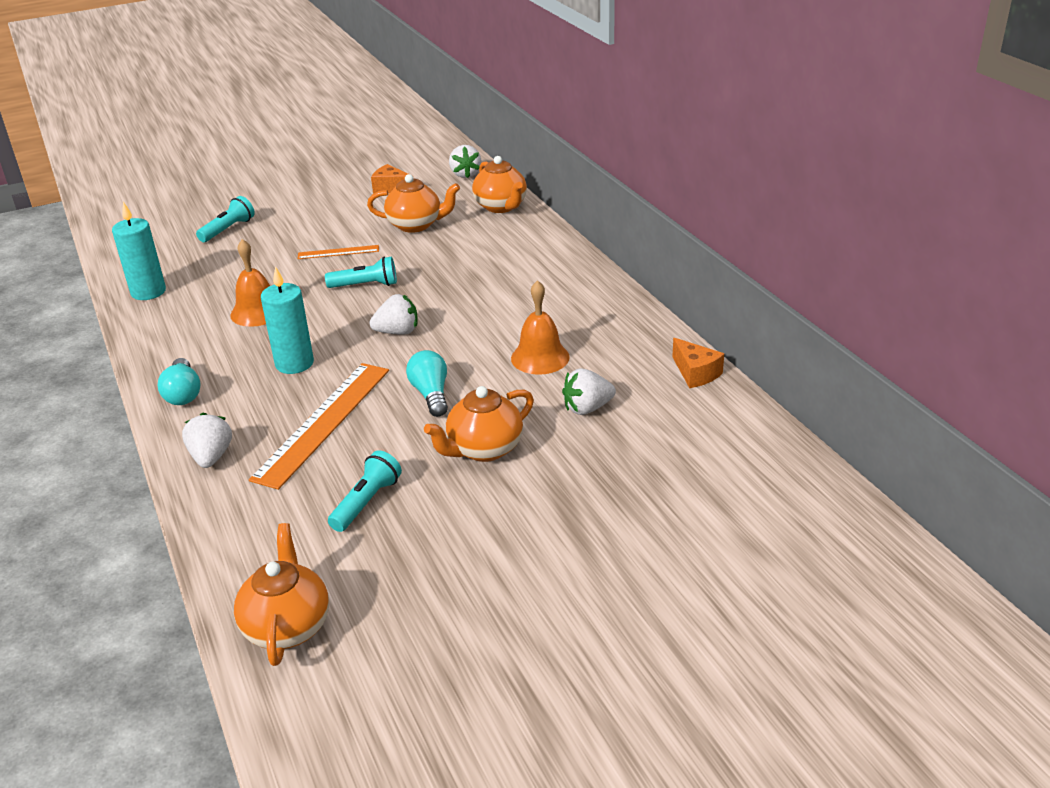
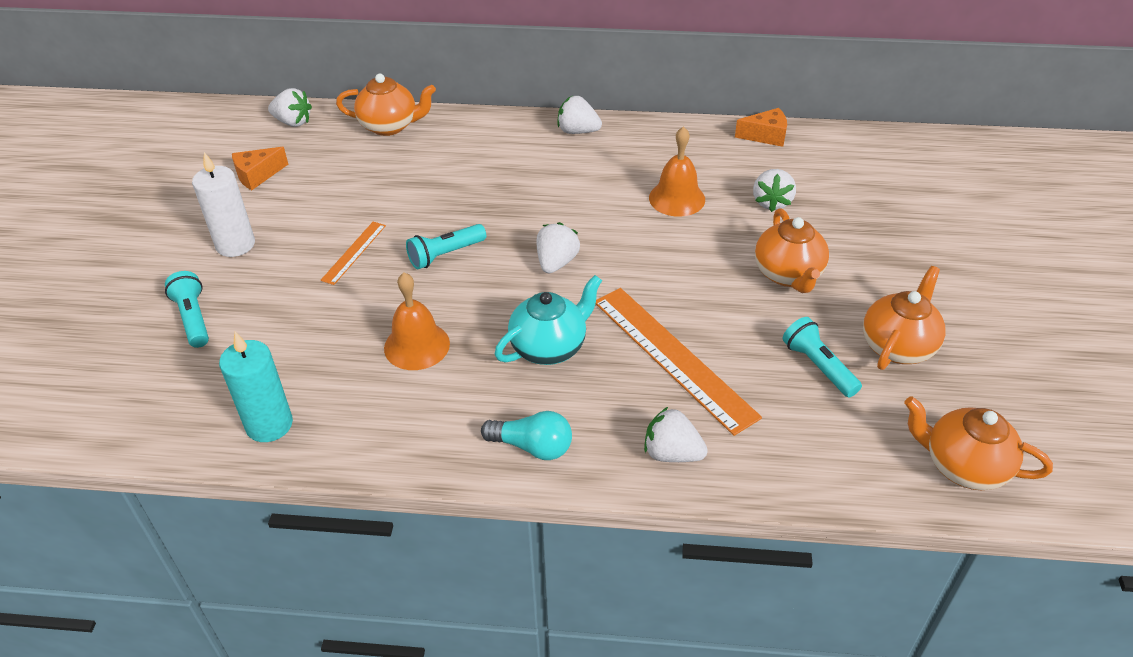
camera: 60 degrees left, 10 degrees up
turquoise candle [261,266,314,374] -> turquoise teapot [495,275,602,365]
turquoise flashlight [325,257,397,288] -> turquoise flashlight turned 150 degrees counterclockwise [406,224,486,269]
orange teapot [367,174,460,233] -> orange teapot moved to [863,266,945,370]
turquoise light bulb [406,350,448,417] -> none
none -> white candle [192,152,255,257]
none -> white strawberry [557,96,602,134]

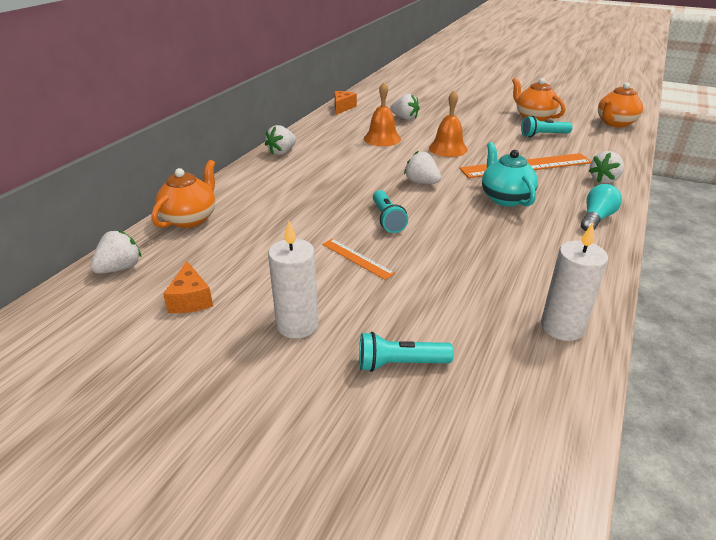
camera: 70 degrees left, 10 degrees down
turquoise candle [219,332,293,442] -> white candle [541,222,608,341]
orange bell [384,273,450,370] -> orange bell moved to [429,91,468,157]
orange teapot [755,208,829,293] -> none

